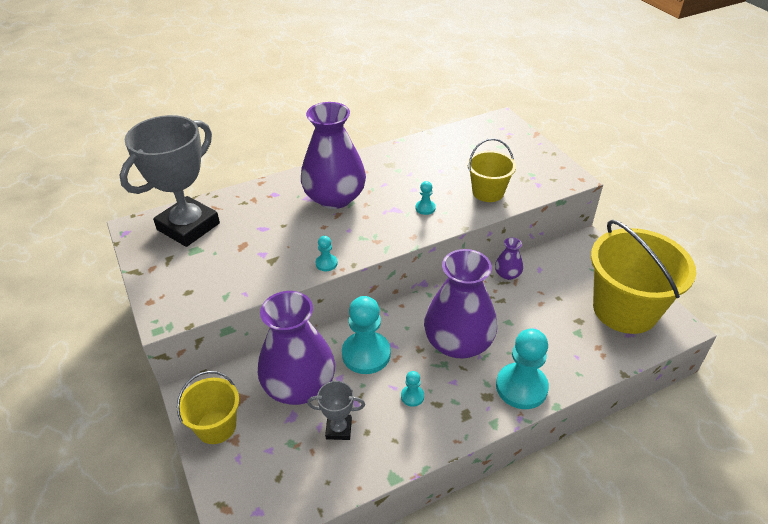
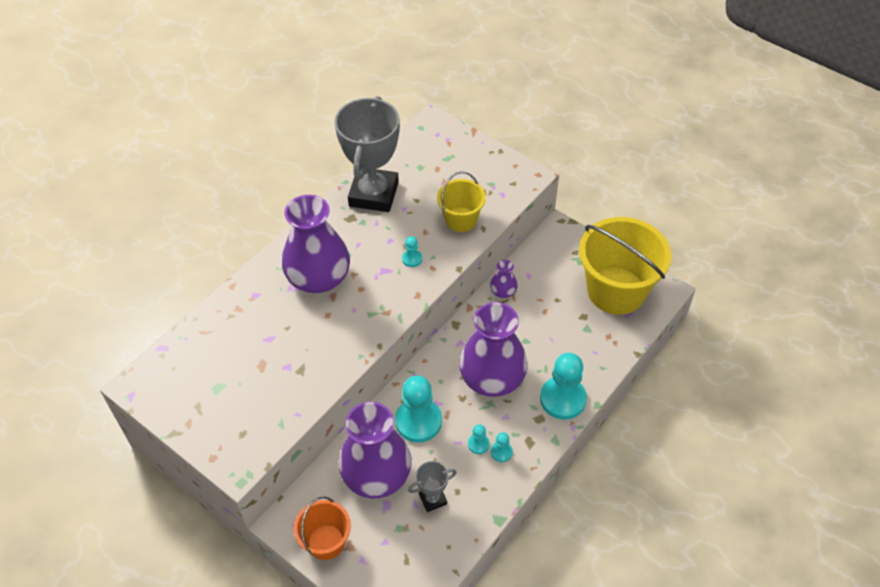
camera: 25 degrees left, 10 degrees up
grey trophy [120,115,220,247] -> grey trophy moved to [334,96,400,212]
yellow bucket [177,371,239,444] -> orange bucket [294,496,351,560]
turquoise pawn [316,236,338,271] -> turquoise pawn moved to [491,432,513,462]

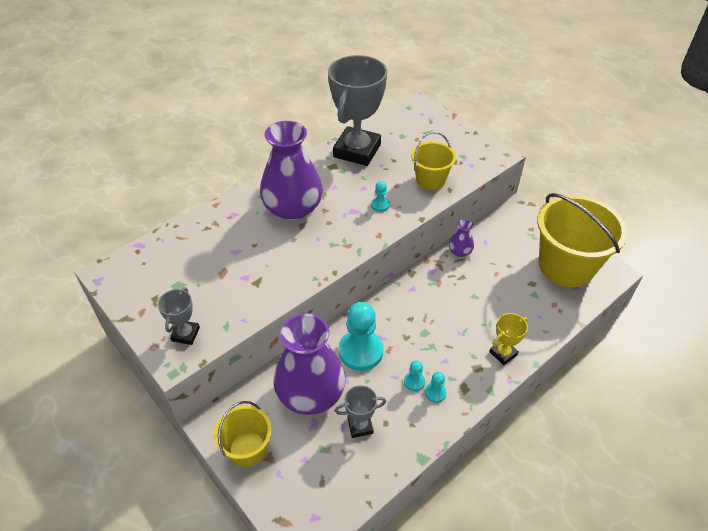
camera: 10 degrees right, 5 degrees down
orange bucket [294,496,351,560] -> yellow bucket [214,401,272,467]
purple vase [459,302,528,397] -> none
turquoise pawn [540,353,587,419] -> yellow trophy [489,313,528,365]
none -> grey trophy [158,287,200,345]

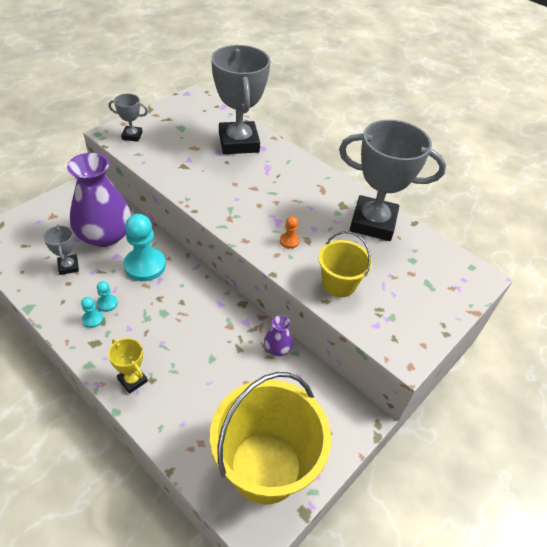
camera: 80 degrees right, 0 degrees up
yellow bucket [214,401,272,467] -> none
purple vase [260,121,323,220] -> none
turquoise pawn [371,181,390,212] -> orange pawn [280,216,300,249]
none -> grey trophy [211,45,270,154]

